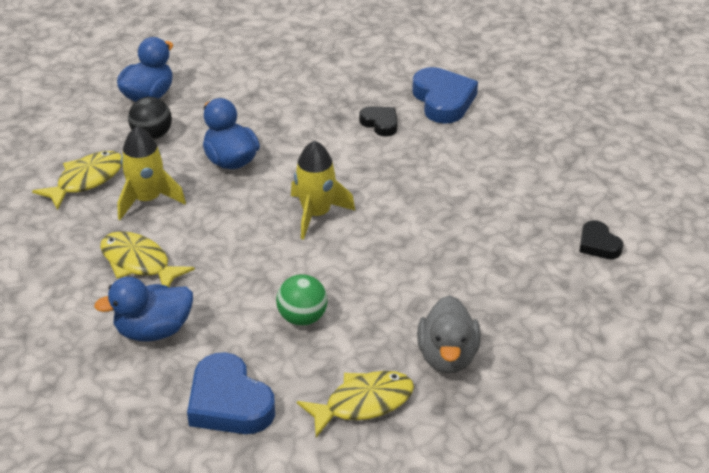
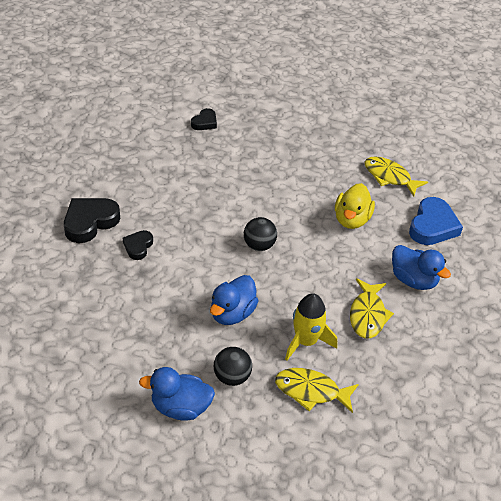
camera: 120 degrees left, 5 degrees up
green ball [276,274,328,326] -> yellow duck [335,183,375,229]
yellow rocket [291,140,355,240] -> black ball [244,217,277,251]
blue heart [412,67,478,124] -> black heart [64,198,120,243]
grey duck [417,295,481,373] -> none

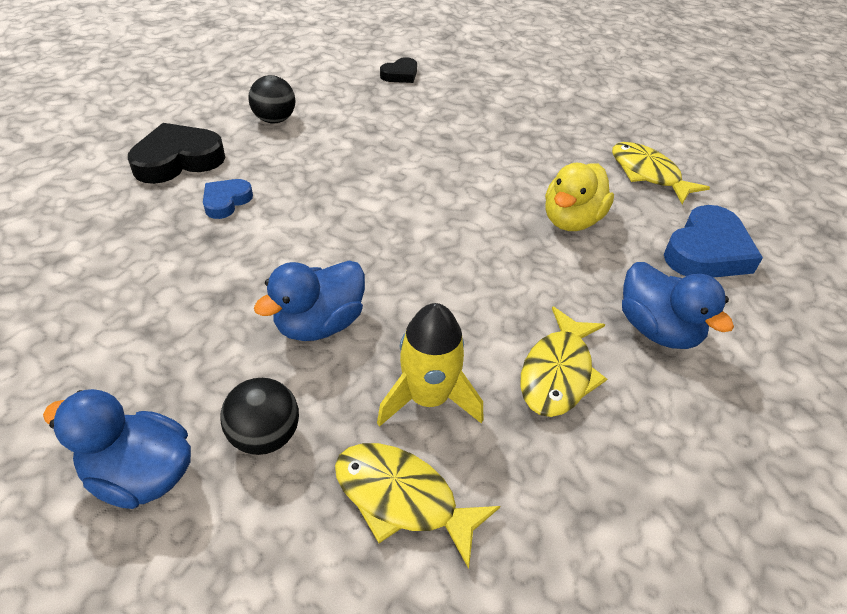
camera: 15 degrees right, 0 degrees up
black heart [123,230,153,260] -> blue heart [203,179,253,219]
black ball [244,217,277,251] -> black ball moved to [248,75,295,123]

